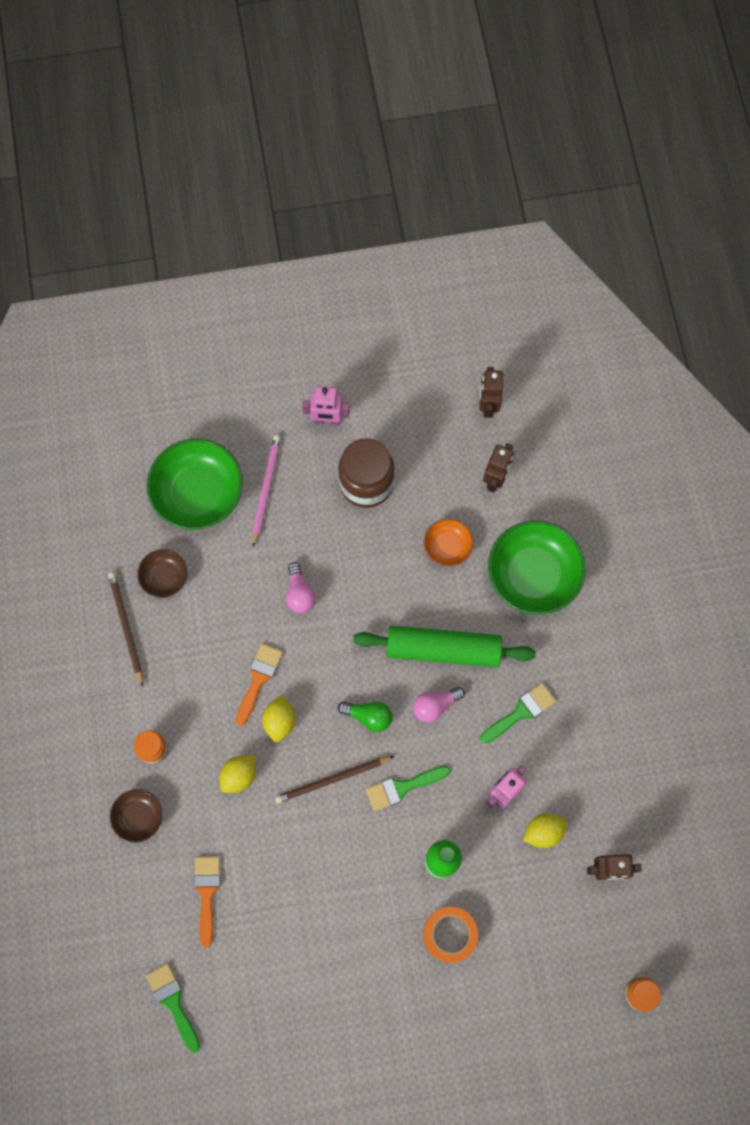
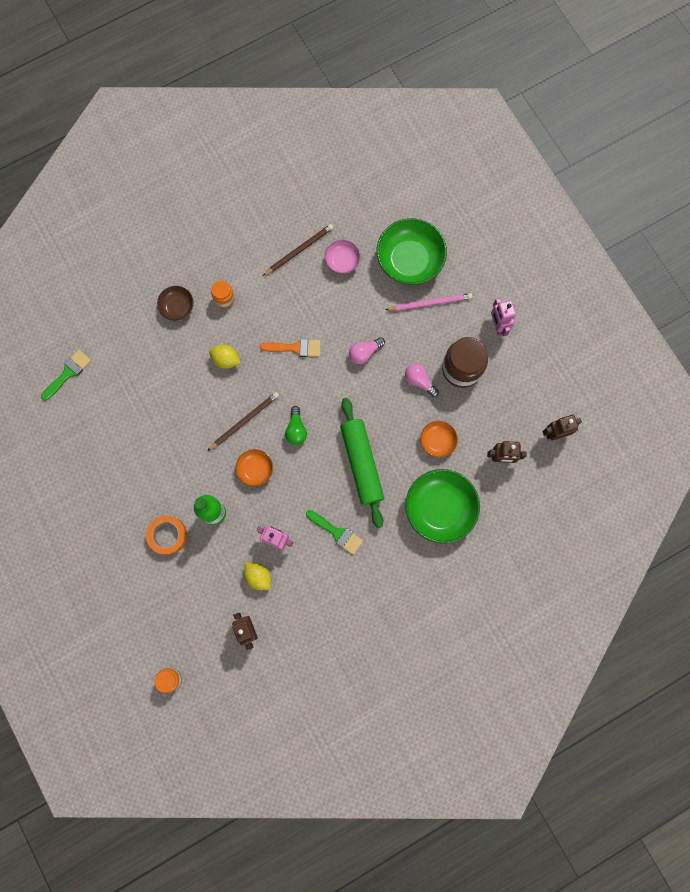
camera: 70 degrees right, 5 degrees up
brown bowl [137,549,187,598] -> pink bowl [325,240,361,274]
orange brush [194,856,220,947] -> none
yellow lemon [262,695,295,742] -> none
brown pencil [275,756,394,804] -> brown pencil turned 90 degrees clockwise [207,392,279,451]
green brush [366,766,450,811] -> orange bowl [236,449,273,487]
pink light bulb [413,686,465,723] -> pink light bulb moved to [405,364,439,397]

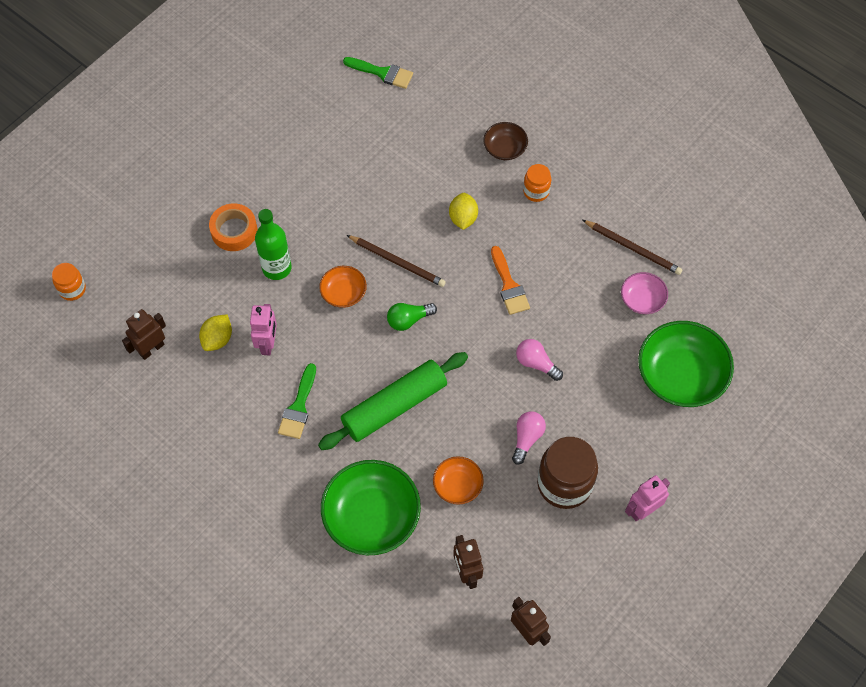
camera: 70 degrees right, 15 degrees down
pink pencil [386,293,472,311] -> none

